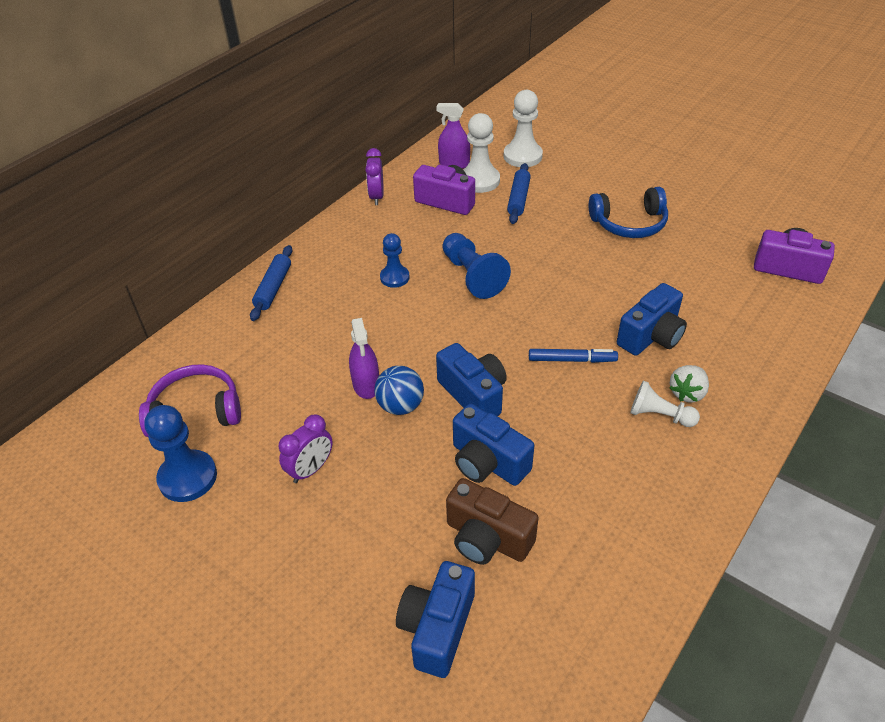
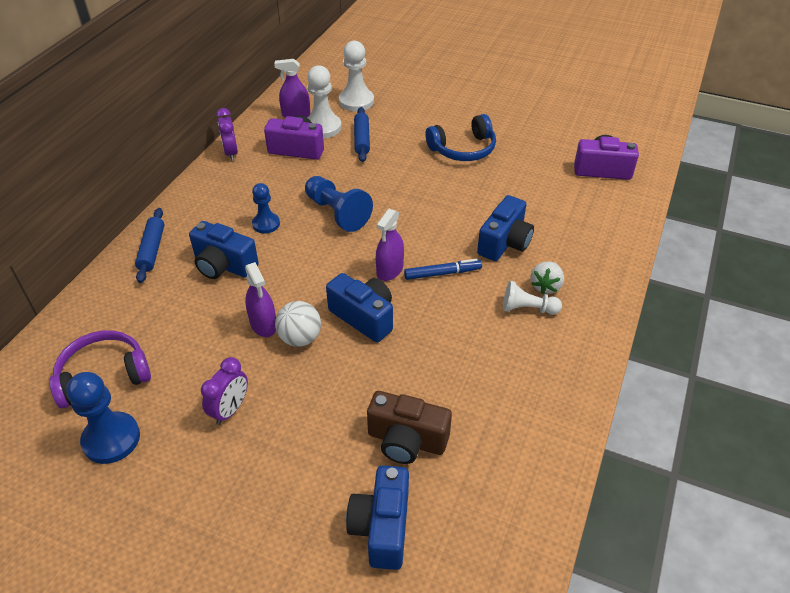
camera: 15 degrees left, 0 degrees up
blue ball [374,366,424,415] -> white ball [275,301,321,347]
blue camera [453,403,534,486] -> blue camera moved to [189,221,259,279]
none -> purple spray bottle [376,209,404,281]

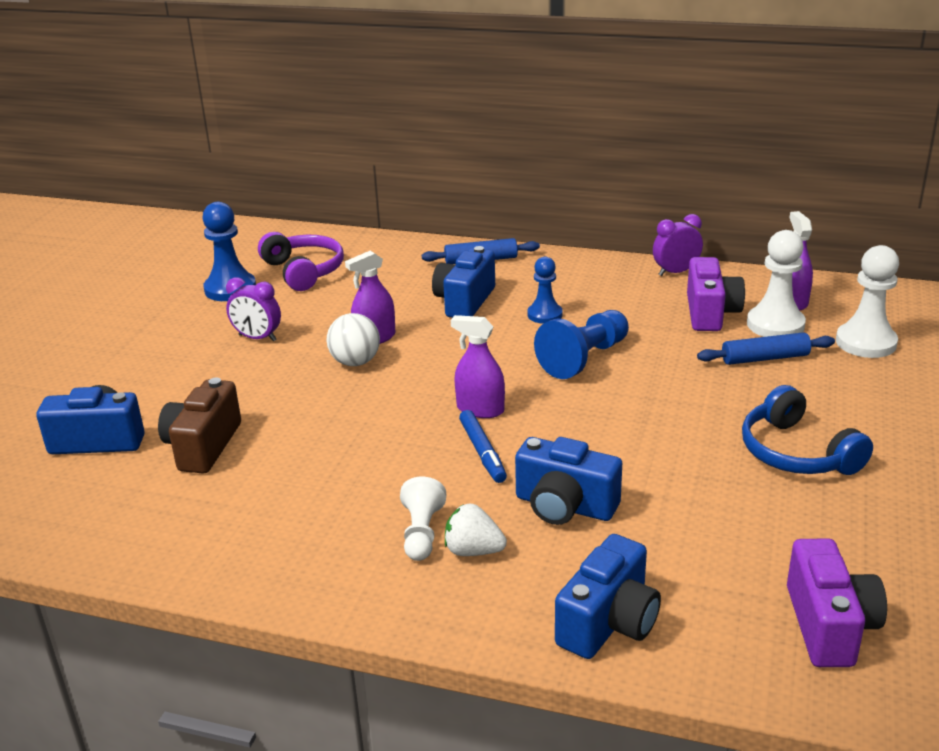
camera: 85 degrees right, 15 degrees down
blue camera [326,273,393,342] -> blue camera moved to [555,534,661,659]

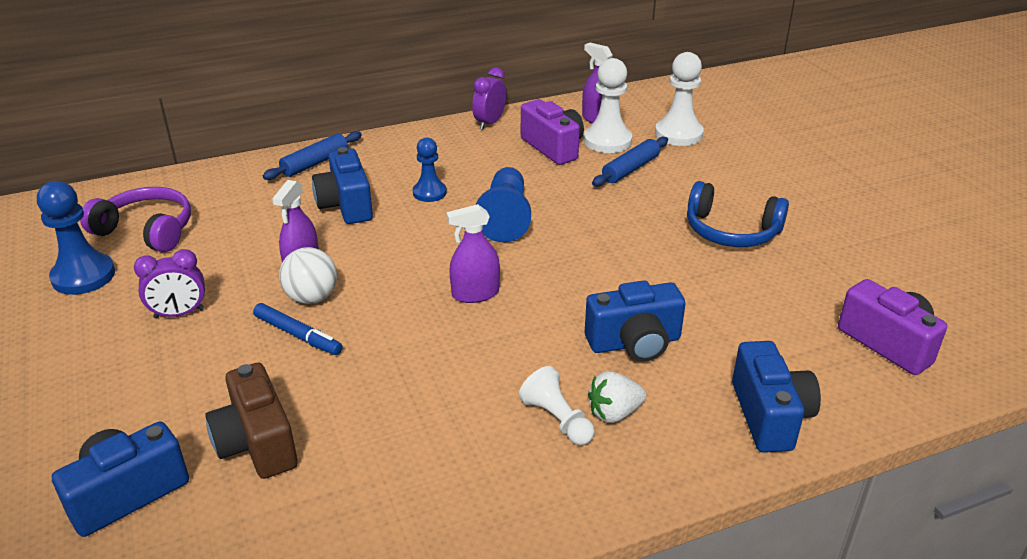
camera: 40 degrees left, 5 degrees up
blue marker [459,410,507,483] -> blue marker moved to [253,303,342,355]

